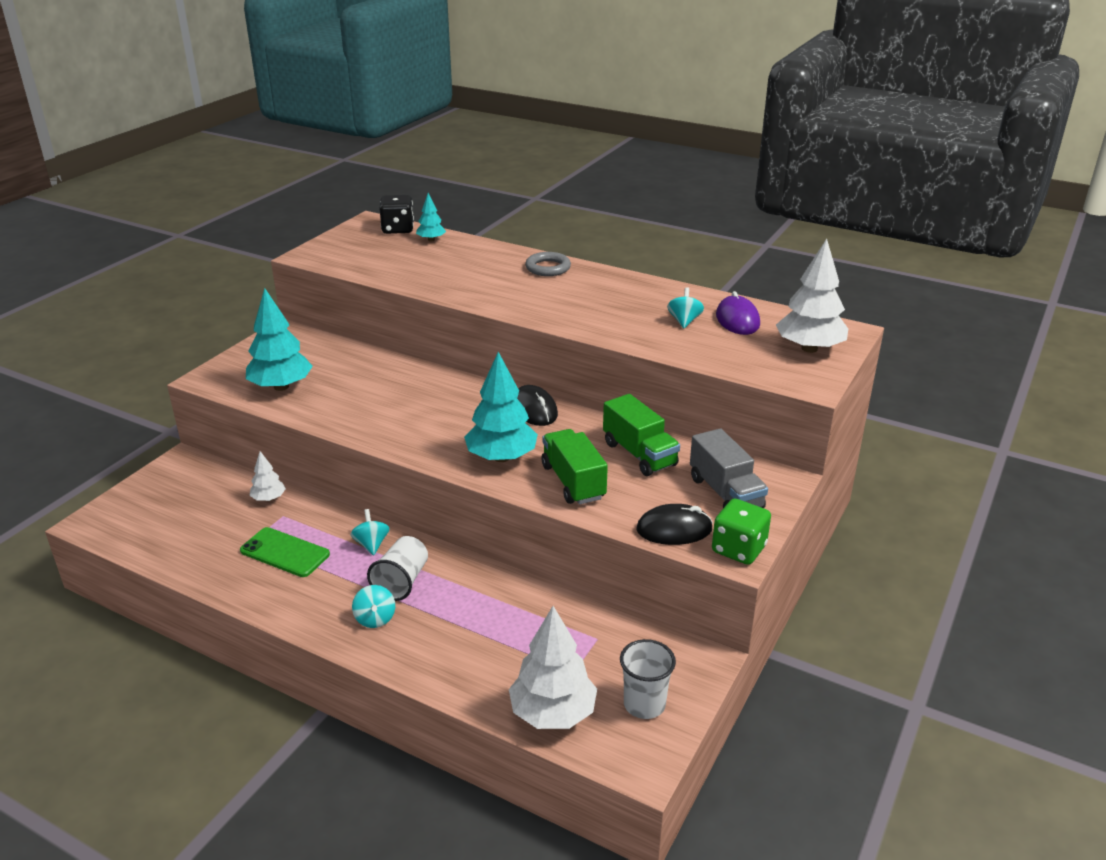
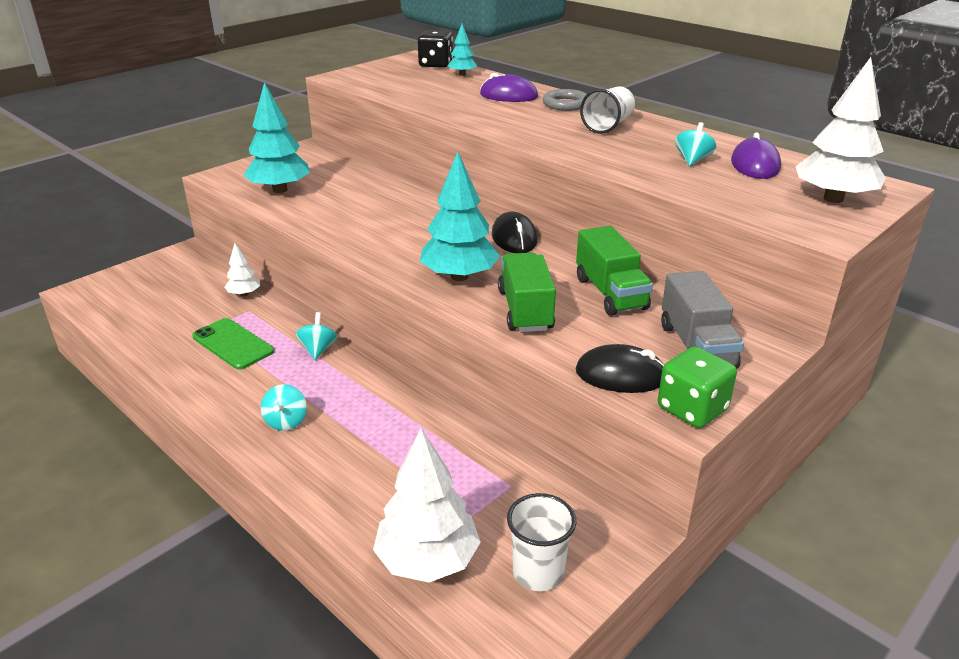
camera: 15 degrees right, 0 degrees up
white cup [367,536,428,601] -> white cup moved to [580,86,635,134]
none -> purple mouse [480,73,538,102]

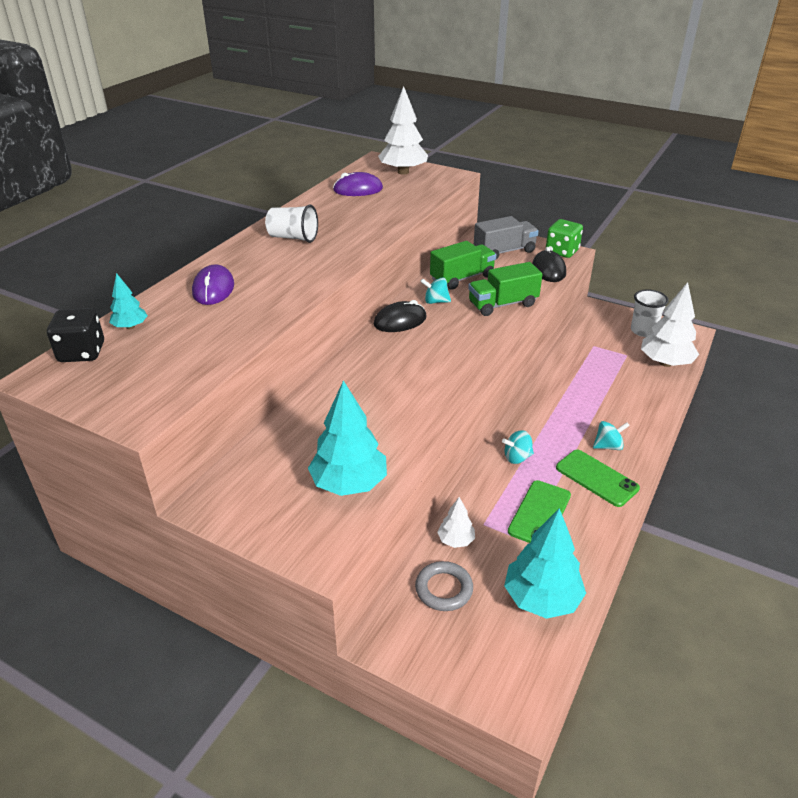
camera: 105 degrees left, 5 degrees up
turquoise tree [420,151,500,281] -> turquoise tree moved to [504,508,586,619]
grey ring [543,89,587,111] -> grey ring moved to [415,561,473,611]
turquoise spinning top [675,122,716,166] -> turquoise spinning top moved to [420,277,451,304]
none -> green phone [556,450,640,507]

